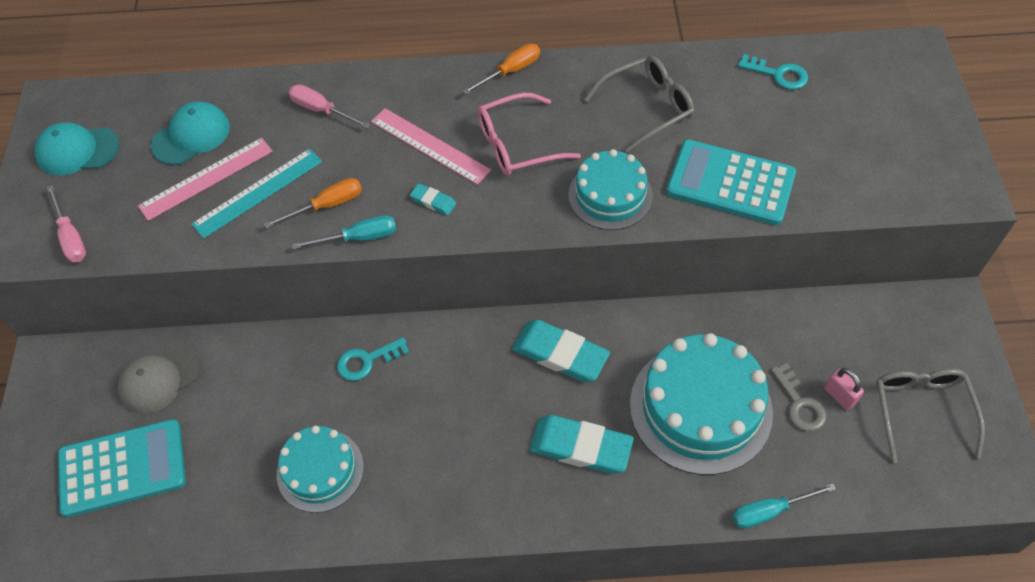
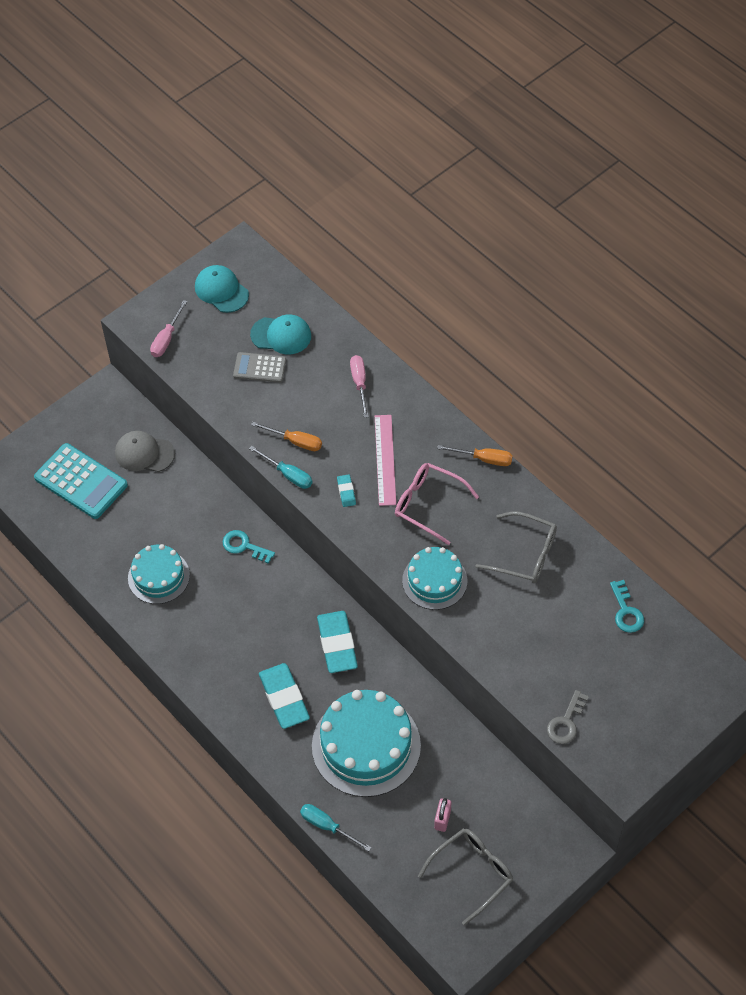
camera: 50 degrees right, 0 degrees up
pink ruler [138,138,273,221] -> grey calculator [233,352,286,383]
turquoise ruler [192,148,322,238] -> none
turquoise calculator [666,139,796,225] -> none
grey key [771,363,827,431] -> grey key moved to [547,690,589,744]

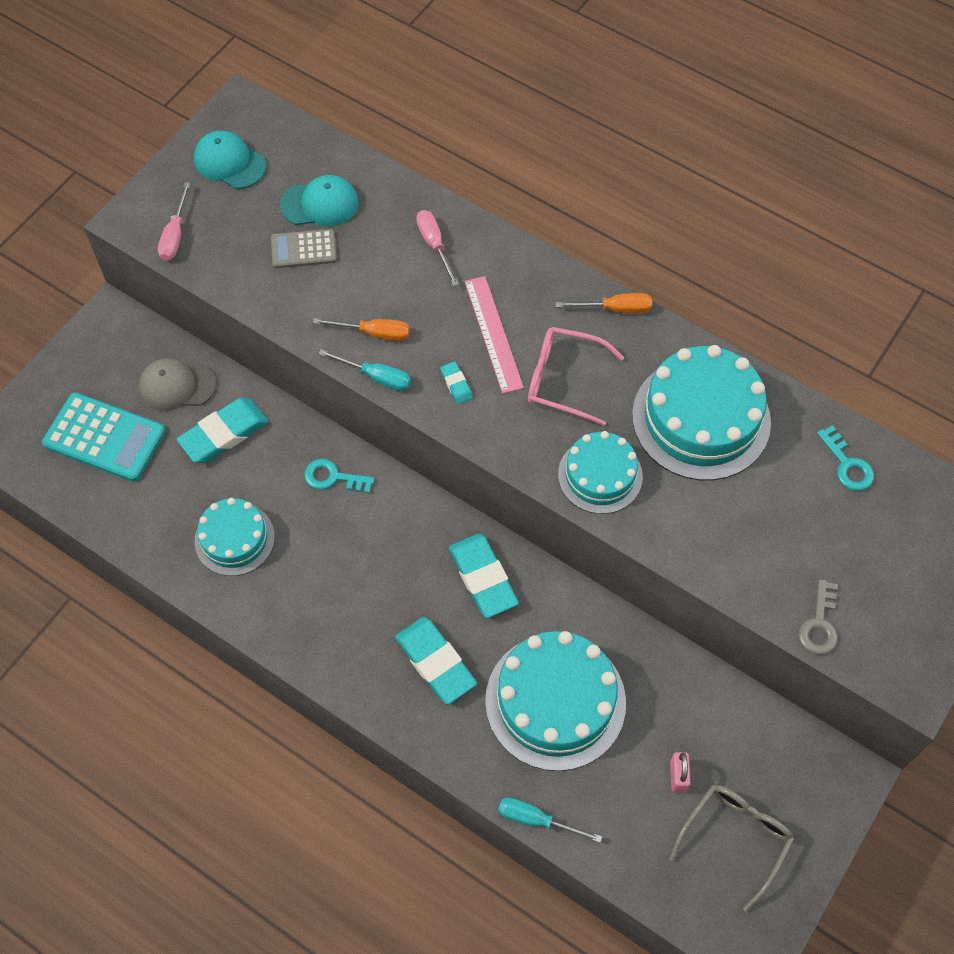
camera: 15 degrees left, 5 degrees up
grey glasses [476,511,557,583] -> turquoise cake [632,345,771,481]
none -> turquoise eraser [176,398,268,463]

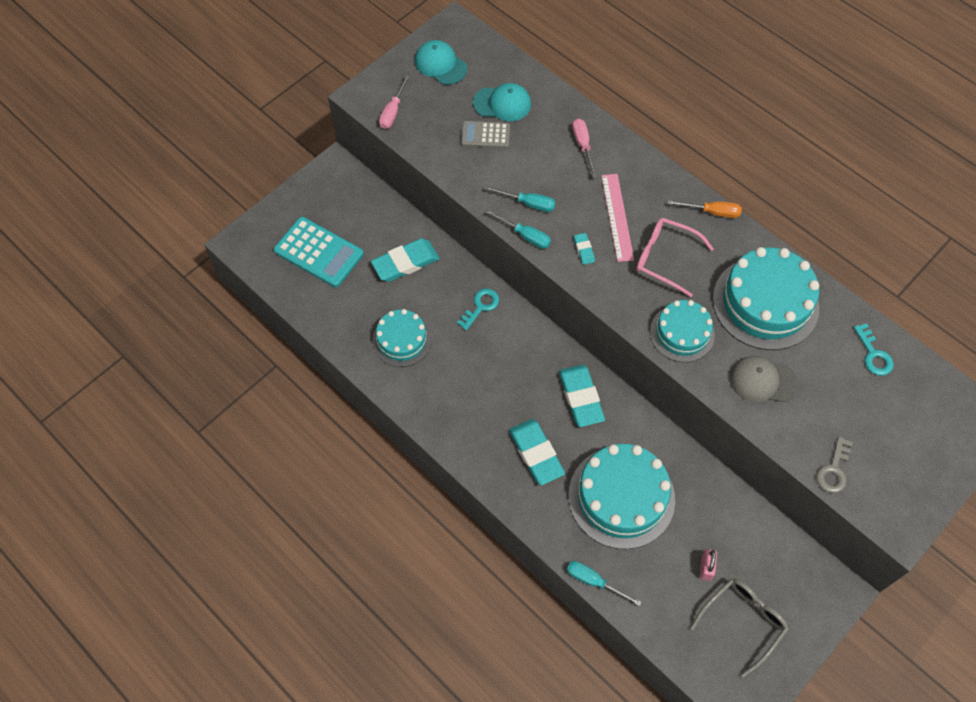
camera: 10 degrees right, 0 degrees up
grey cap [139,358,217,411] -> grey cap moved to [730,356,798,402]
turquoise key [304,459,374,493] -> turquoise key turned 105 degrees clockwise [457,289,499,331]
orange screwdriver [313,318,410,341] -> turquoise screwdriver [484,186,556,212]

